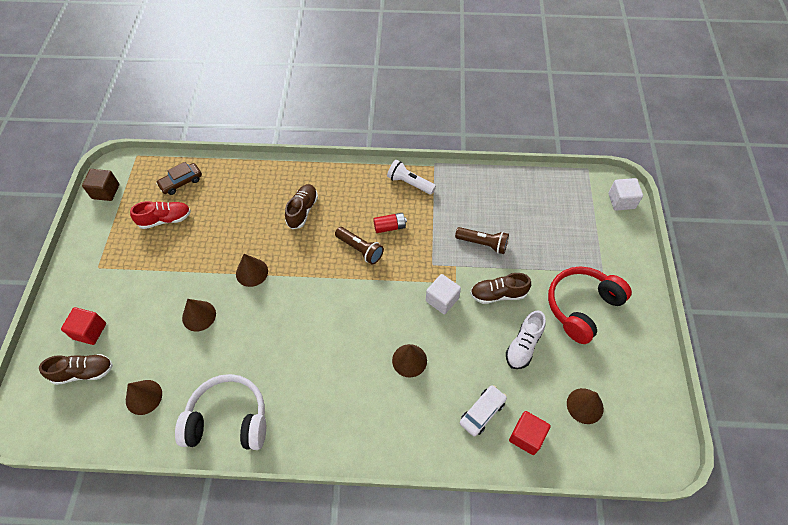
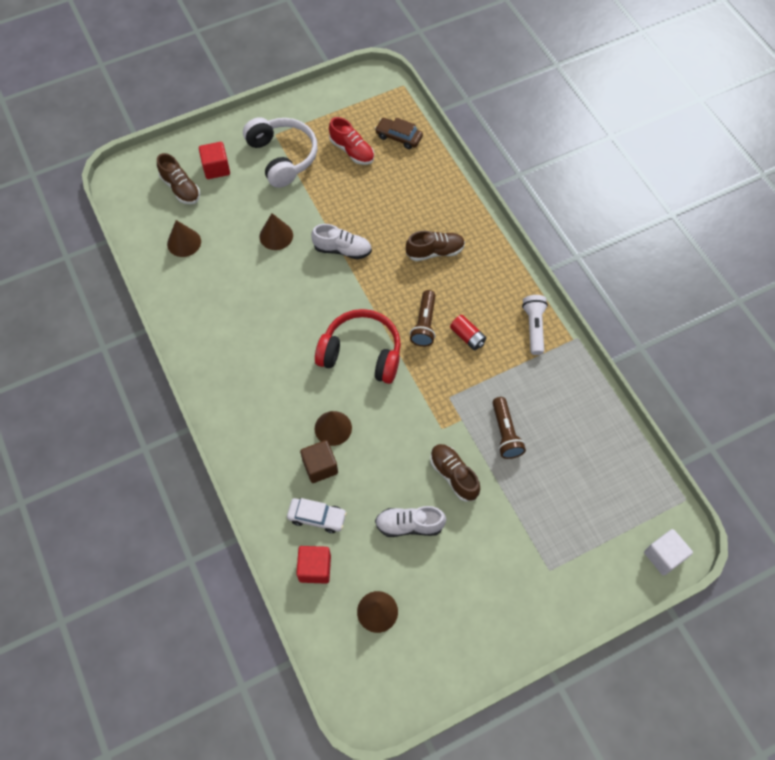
camera: 60 degrees right, 5 degrees up
brown cube [82,169,119,201] -> brown cube moved to [300,440,338,483]
white headphones [175,374,266,450] -> white headphones moved to [243,117,318,188]
brown cone [236,254,268,287] -> white shoe [311,224,372,259]
white cube [426,274,461,314] -> none
red headphones [548,266,632,344] -> red headphones moved to [315,309,401,384]

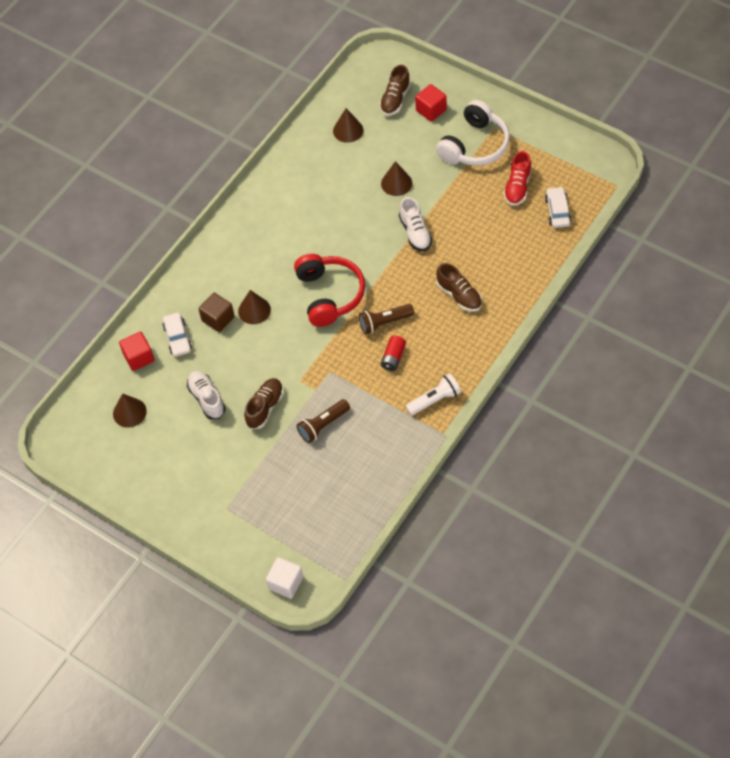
camera: 65 degrees right, 5 degrees down
brown car [375,118,423,149] -> white car [545,187,571,228]

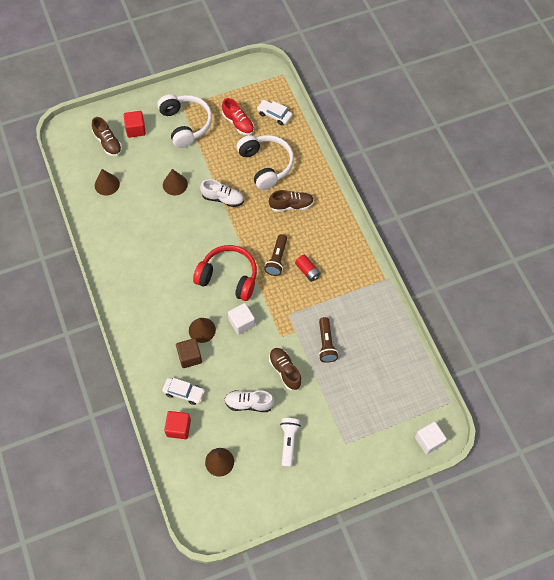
camera: 60 degrees left, 5 degrees up
white flashlight [405,373,461,416] -> white flashlight moved to [280,418,301,467]
none -> white cube [228,303,255,335]
none -> white headphones [236,135,294,190]

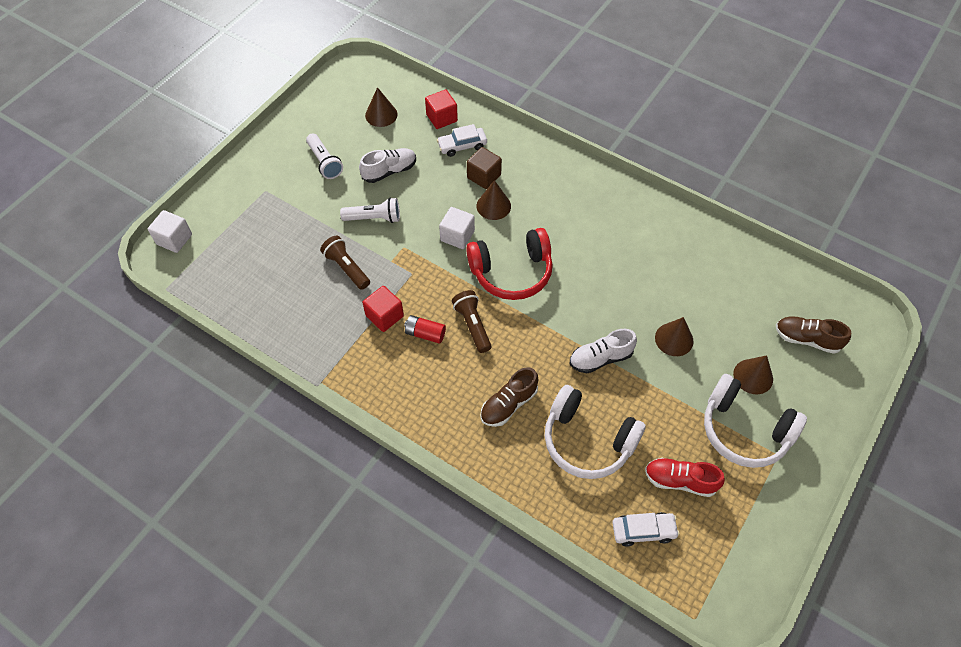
camera: 145 degrees right, 5 degrees down
brown cone [95,169,120,195] -> brown cone moved to [733,355,773,394]
red cube [124,111,146,138] -> red cube moved to [363,286,404,332]
brown shoe [269,348,302,390] -> white flashlight [340,198,400,223]

